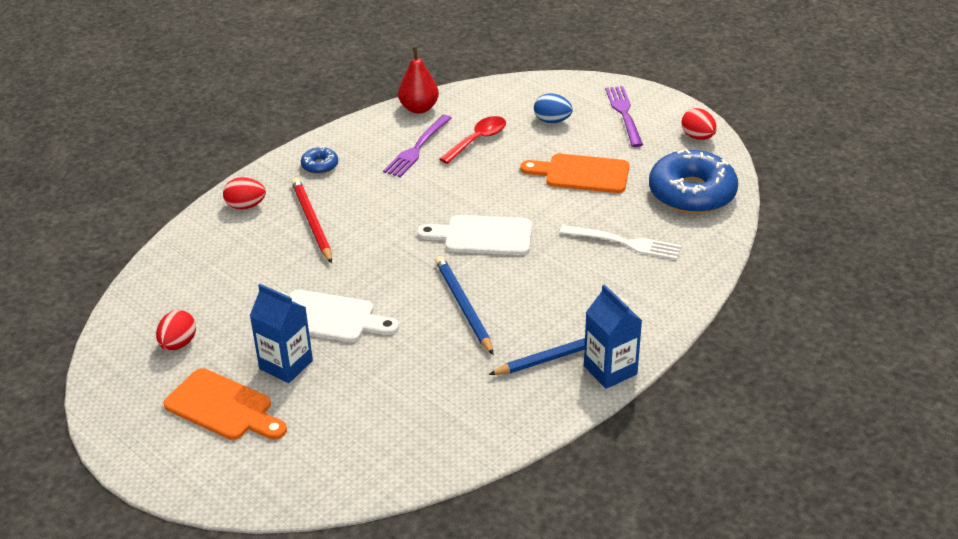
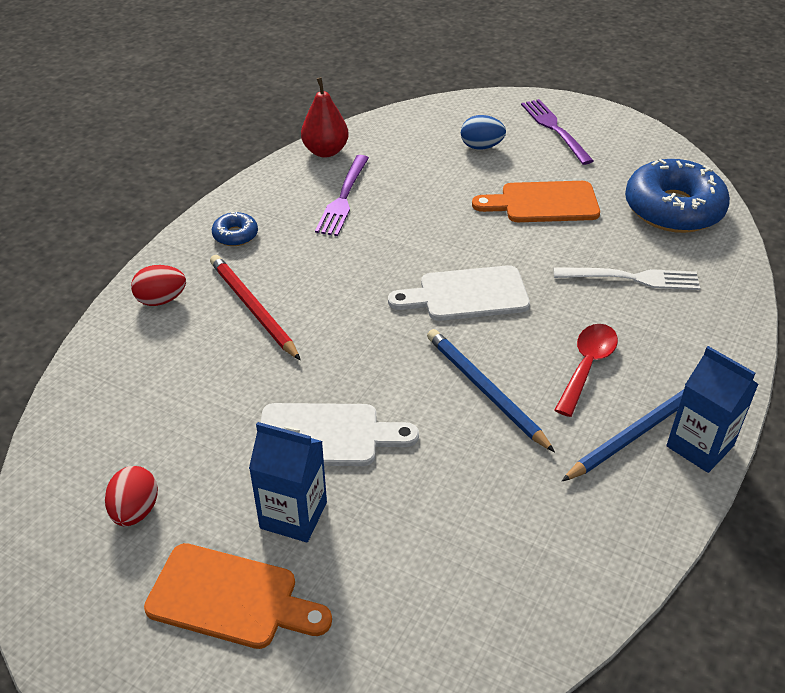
camera: 15 degrees left, 5 degrees up
red spoon [440,116,506,164] -> red spoon moved to [555,324,618,417]
red egg [681,108,717,140] -> none

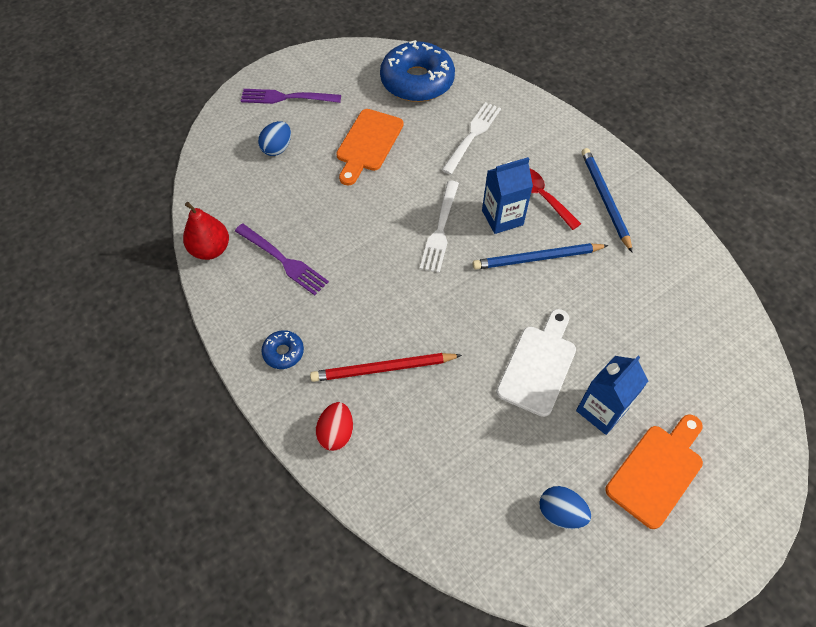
camera: 65 degrees left, 15 degrees up
red egg [105,466,158,527] -> blue egg [539,486,591,529]
white cutting board [388,265,530,321] -> white fork [420,180,459,273]
blue carton [666,346,759,473] -> blue carton moved to [482,157,533,234]

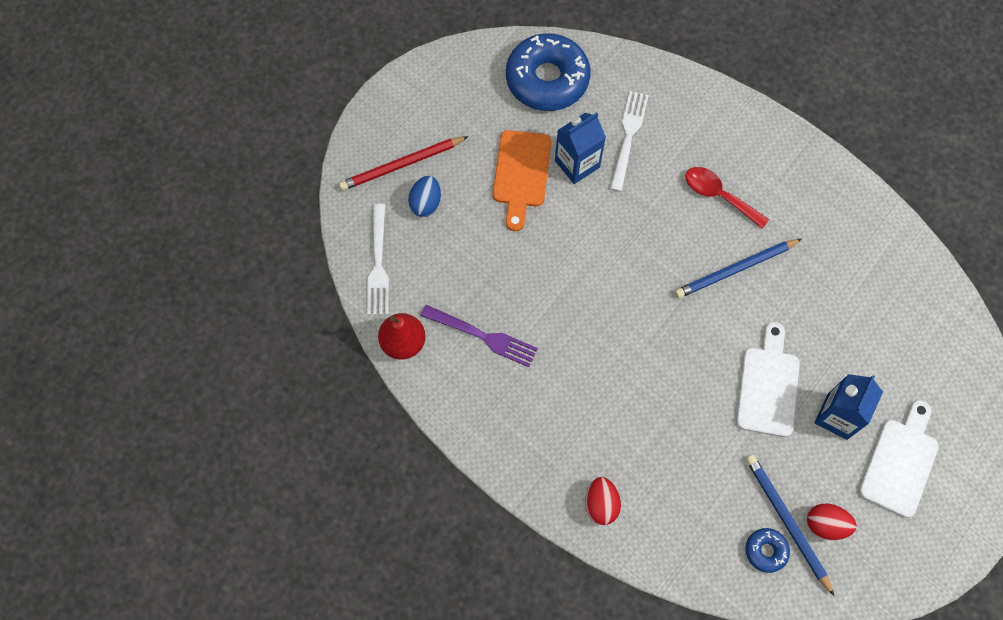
camera: 15 degrees left, 10 degrees up
purple fork [241,89,341,104] -> none
blue donut [261,330,304,369] -> blue donut moved to [745,528,790,573]
red pencil [310,353,462,382] -> red pencil moved to [339,136,468,191]
white fork [420,180,459,273] -> white fork moved to [367,204,389,315]
blue carton [482,157,533,234] -> blue carton moved to [555,112,606,184]
blue egg [539,486,591,529] -> red egg [807,503,856,540]
blue pencil [582,148,632,252] -> blue pencil moved to [746,455,834,596]
orange cutting board [606,414,703,529] -> white cutting board [859,400,939,518]

